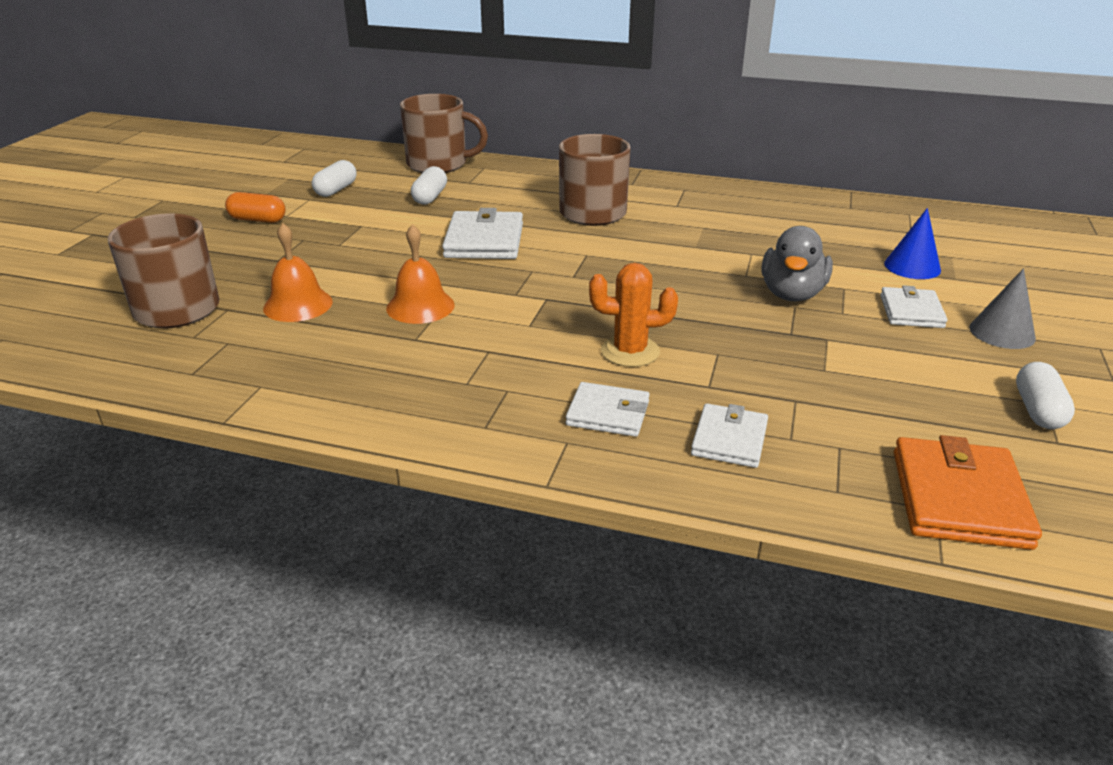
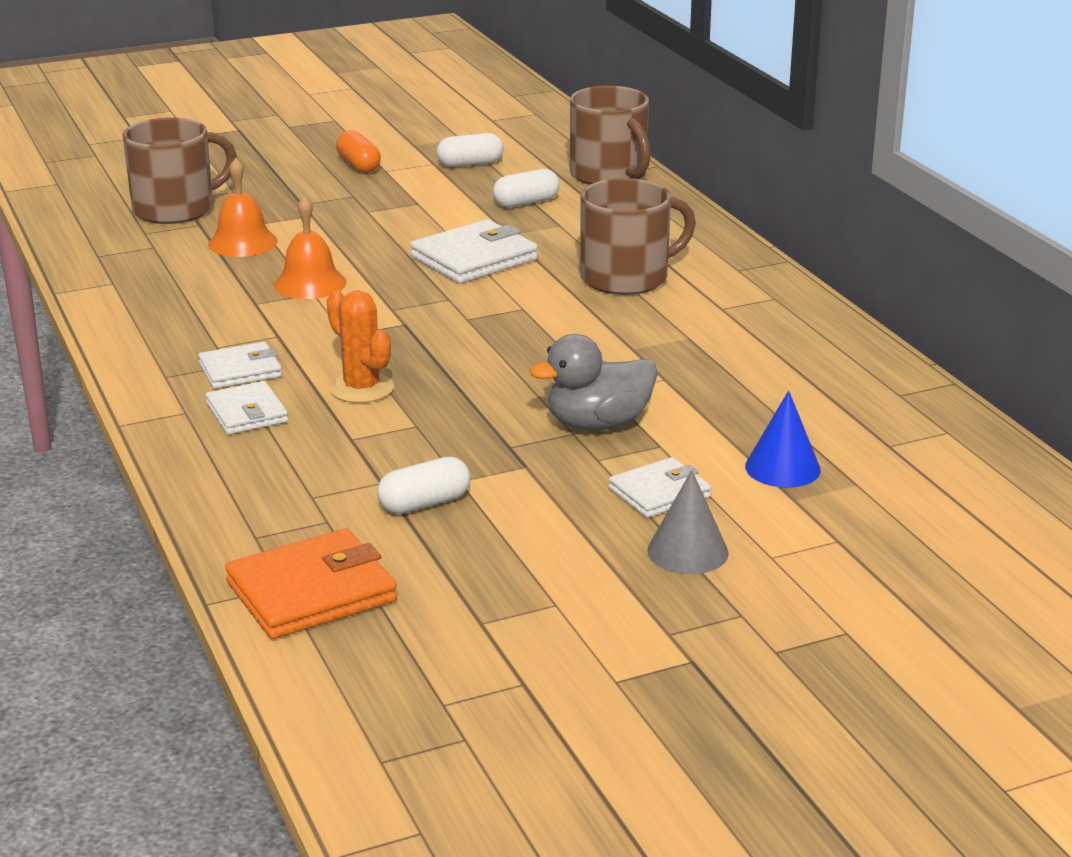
camera: 50 degrees right, 5 degrees down
white wallet [691,403,768,468] -> white wallet moved to [198,342,282,389]
white capsule [1016,362,1075,429] -> white capsule moved to [377,457,470,514]

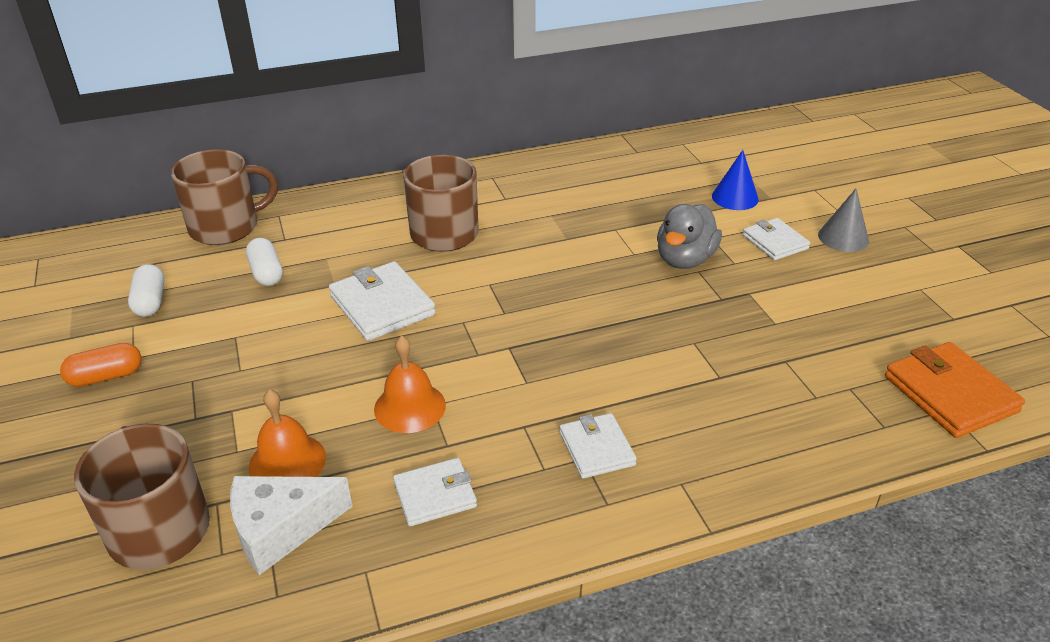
camera: 85 degrees left, 10 degrees up
white wallet [206,381,288,434] -> white wallet moved to [393,458,477,526]
orange cactus [327,290,394,403] -> none
white capsule [377,457,470,514] -> none
grey duck [530,334,658,431] -> grey duck turned 45 degrees clockwise [657,204,722,269]
none -> white cheese [230,476,353,575]

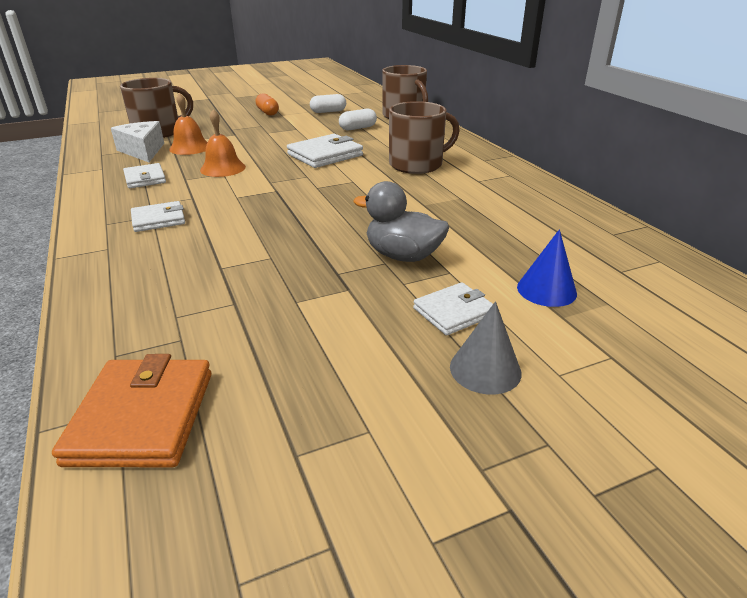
camera: 85 degrees right, 5 degrees down
orange wallet [885,342,1025,438] -> orange wallet turned 60 degrees counterclockwise [52,354,211,467]

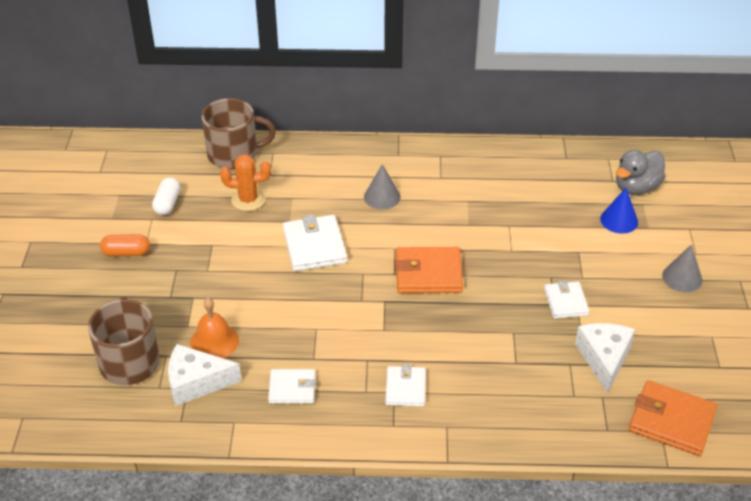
camera: 65 degrees left, 10 degrees up
orange bell [200,109,246,177] -> none
white capsule [339,109,377,130] -> orange cactus [220,154,271,211]
grey duck [353,181,449,262] -> grey duck moved to [616,150,666,195]
brown mug [389,101,460,174] -> grey cone [364,164,401,209]
white wallet [413,282,493,335] -> white wallet moved to [544,280,589,319]
none -> orange wallet [395,247,463,293]
none -> white cheese [575,323,635,394]

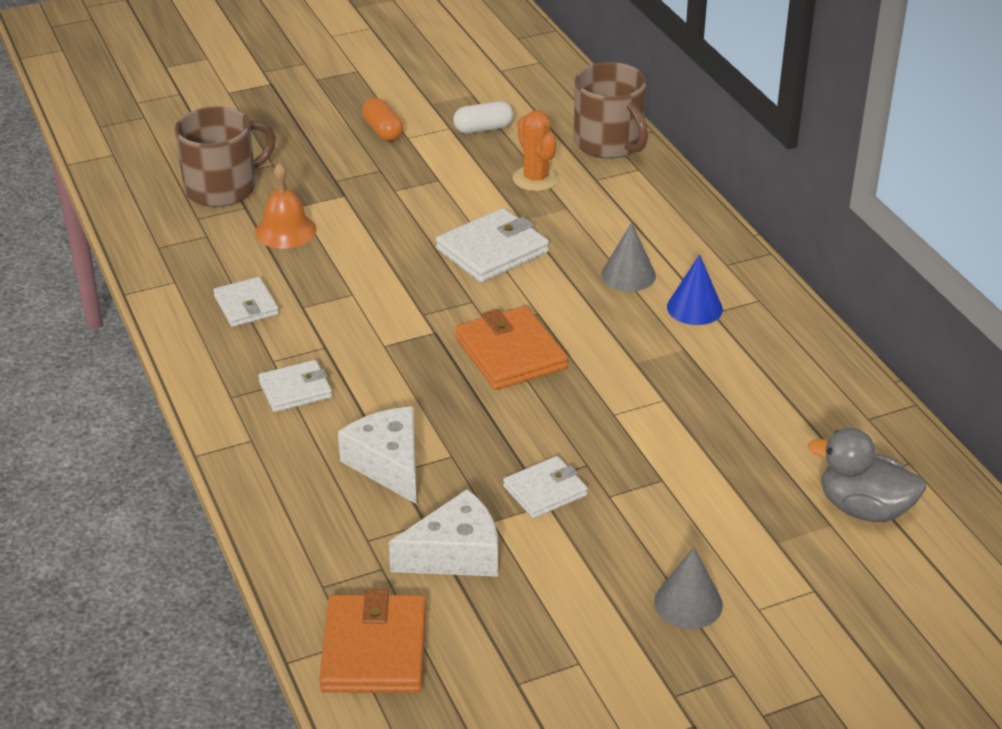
camera: 65 degrees right, 5 degrees down
white cheese [168,344,242,406] -> white cheese moved to [338,407,416,504]
blue cone [600,188,638,233] -> blue cone moved to [667,255,723,325]

